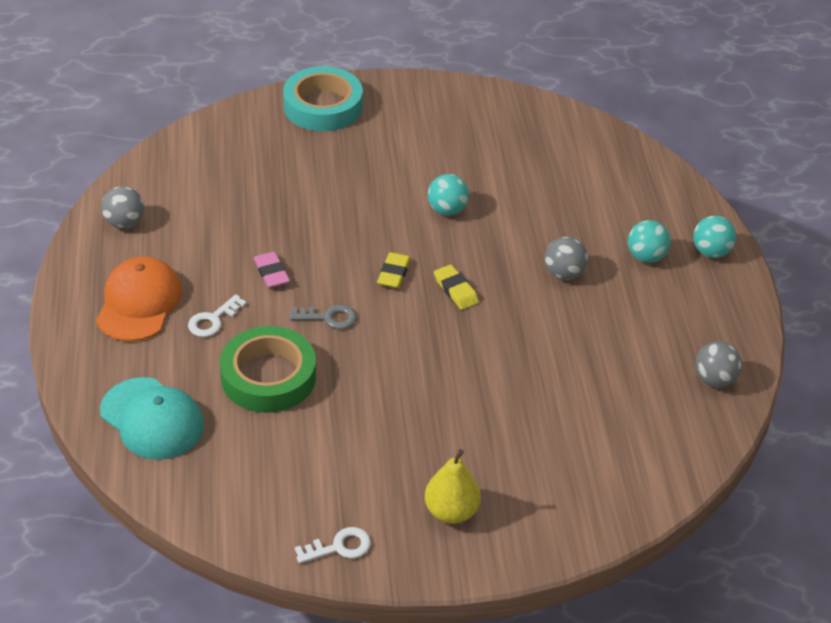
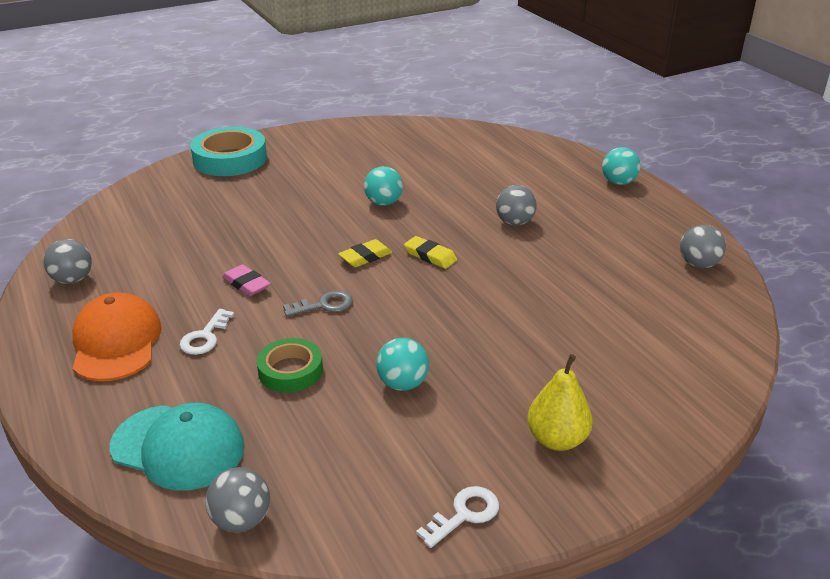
camera: 20 degrees left, 10 degrees down
green tape [220,326,316,413] -> green tape [257,338,323,393], size x0.61
yellow eraser [377,252,411,288] -> yellow eraser turned 60 degrees clockwise [338,239,392,267]
turquoise ball [628,220,671,263] -> turquoise ball moved to [376,338,429,391]
none -> grey ball [205,467,270,532]

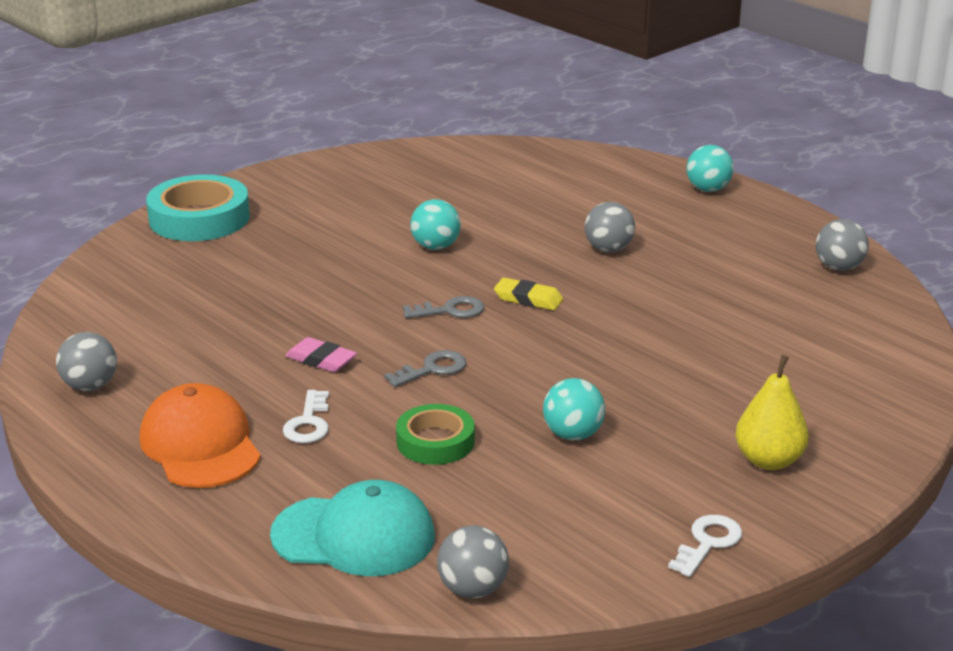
camera: 15 degrees left, 5 degrees down
yellow eraser [338,239,392,267] -> grey key [403,296,484,318]

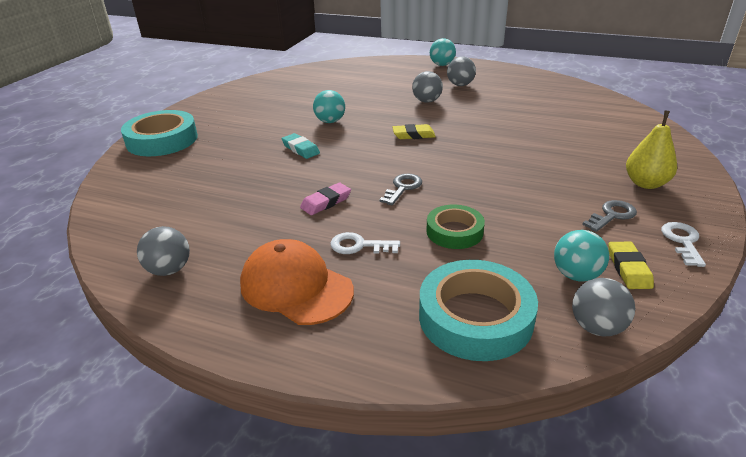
camera: 25 degrees left, 5 degrees up
turquoise cap [270,480,435,576] -> turquoise tape [419,260,538,361]
white key [283,390,329,443] -> white key turned 120 degrees clockwise [330,232,400,254]
pink eraser [285,337,357,372] -> pink eraser turned 45 degrees counterclockwise [300,183,351,215]
grey key [403,296,484,318] -> grey key moved to [582,200,637,232]
turquoise ball [543,378,605,440] -> turquoise ball moved to [554,230,609,281]
grey ball [816,219,869,271] -> grey ball moved to [447,57,476,86]
none -> turquoise eraser [282,133,320,159]
none -> yellow eraser [608,242,654,289]

